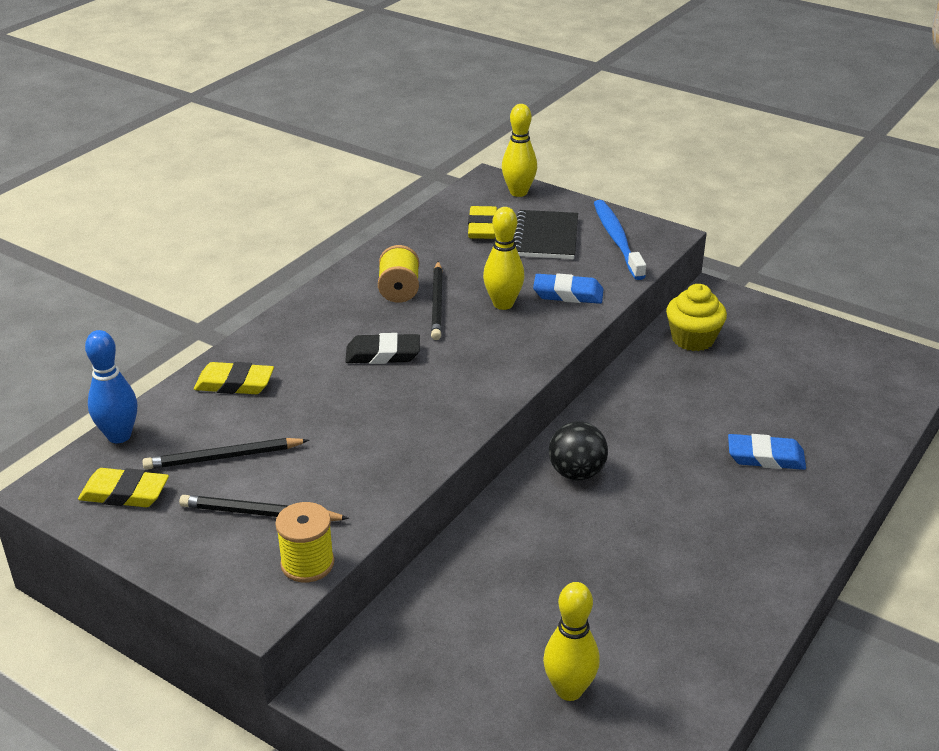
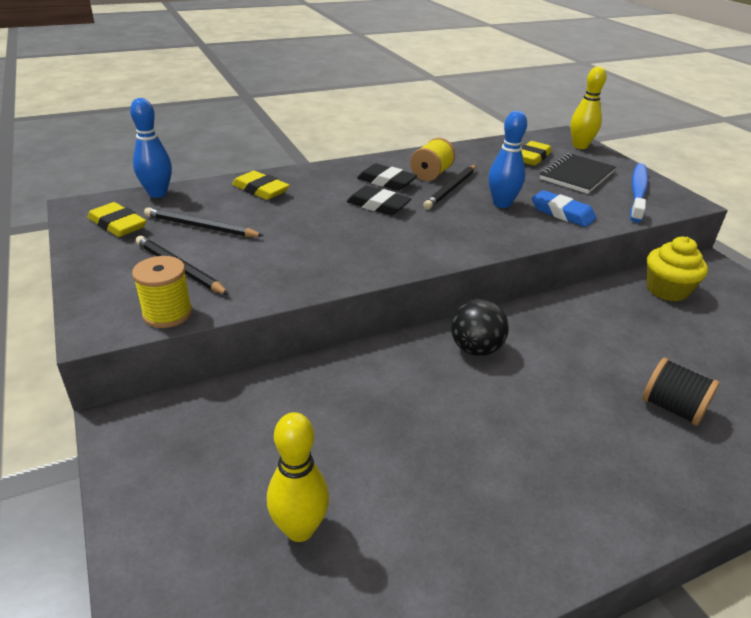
camera: 30 degrees right, 0 degrees up
yellow bowling pin [483,207,524,310] -> blue bowling pin [488,111,527,208]
blue eraser [728,434,806,470] -> black spool [642,358,720,426]
none -> black eraser [357,164,418,190]

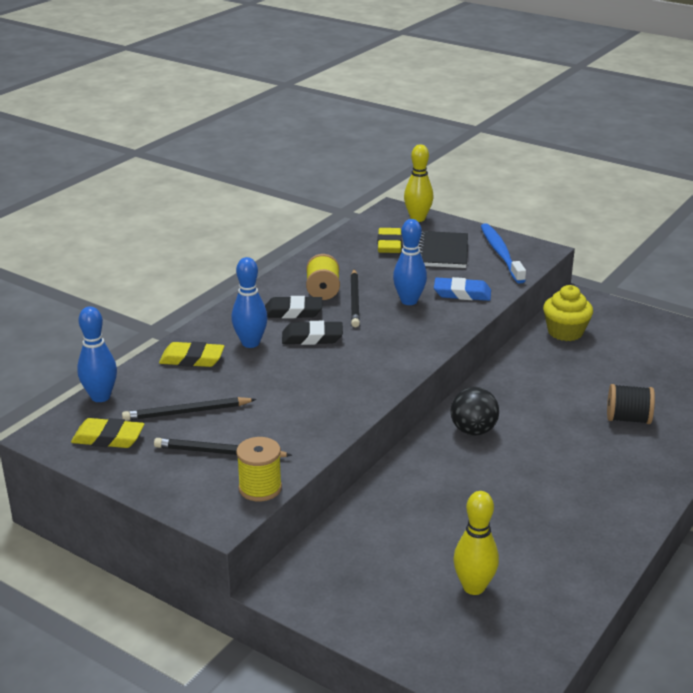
camera: 30 degrees left, 5 degrees down
none -> blue bowling pin [231,257,268,348]

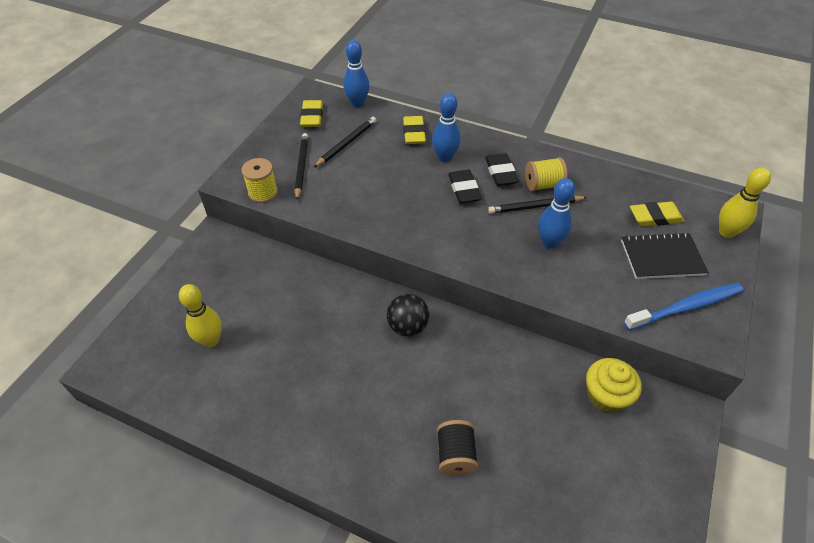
camera: 80 degrees right, 20 degrees up
black pencil [122,397,256,421] -> black pencil turned 60 degrees clockwise [313,117,376,168]
blue eraser [434,277,491,301] -> none

